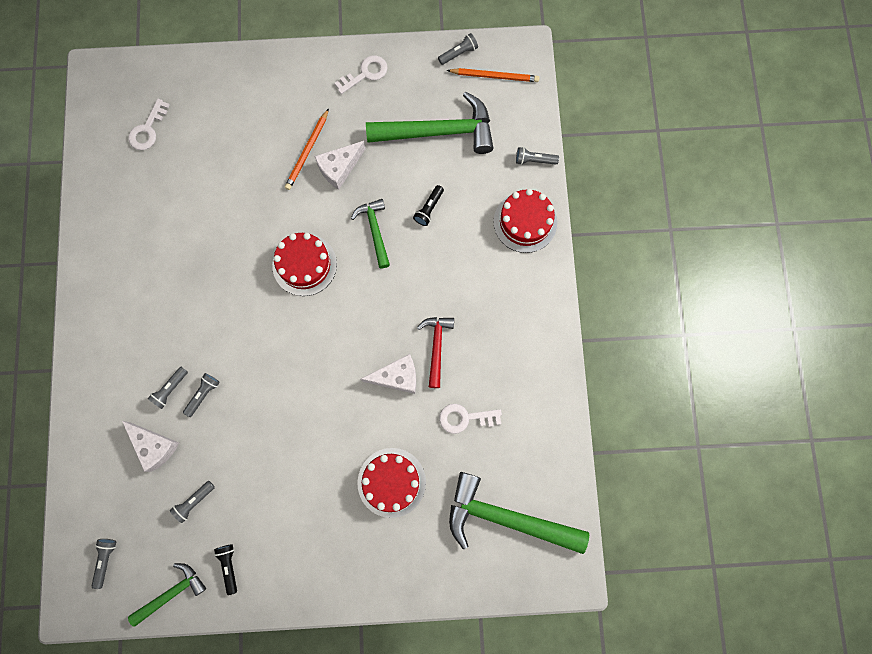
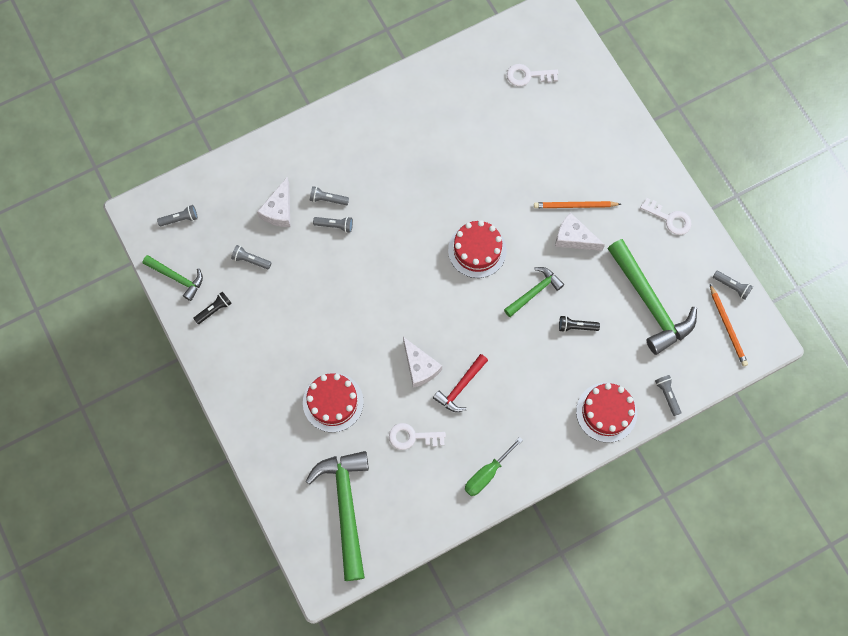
camera: 65 degrees right, 5 degrees down
red hammer [417,317,454,388] -> red hammer turned 150 degrees clockwise [433,354,488,412]
white key [439,404,502,434] -> white key turned 60 degrees counterclockwise [389,423,446,450]
none -> green screwdriver [465,437,523,496]

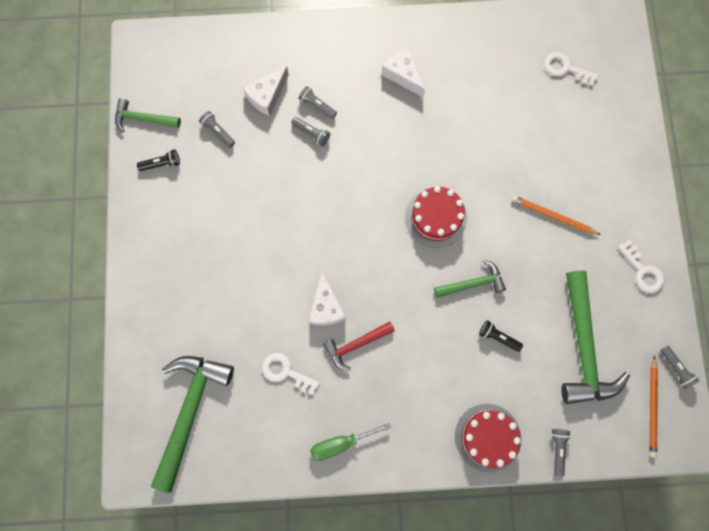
camera: 25 degrees right, 5 degrees up
green hammer [142,255,203,301] -> green hammer turned 135 degrees clockwise [115,98,181,132]
grey flashlight [157,205,198,226] -> none
red cake [303,373,364,432] -> none
white cheese [555,213,605,251] -> white cheese moved to [381,47,425,97]

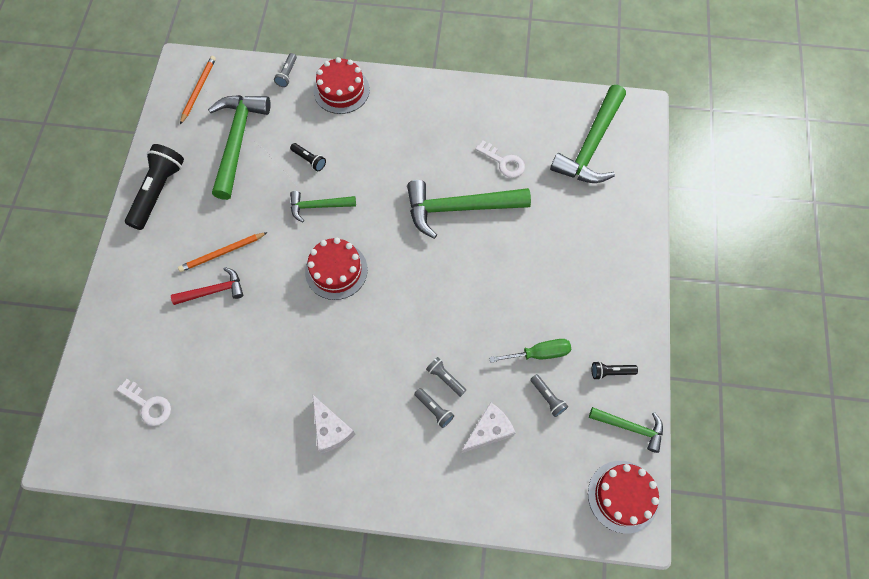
camera: 170 degrees left, 10 degrees down
white cheese [309,272,346,325] -> green hammer [407,180,531,239]
green screwdriver [310,423,391,461] -> green screwdriver moved to [489,339,571,363]
red hammer [323,321,395,371] -> red hammer moved to [171,267,243,305]
orange pencil [511,195,601,235] -> orange pencil turned 120 degrees clockwise [178,232,268,272]
white key [618,240,665,293] -> black flashlight [125,144,184,230]
grey flashlight [661,346,700,389] -> none
none -> red cake [588,461,659,534]

